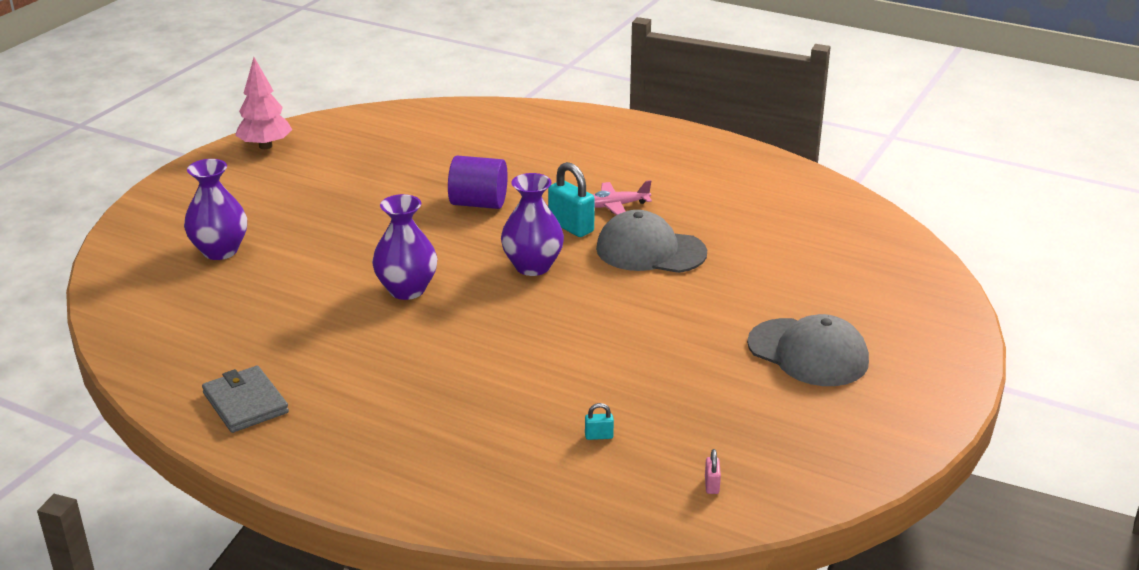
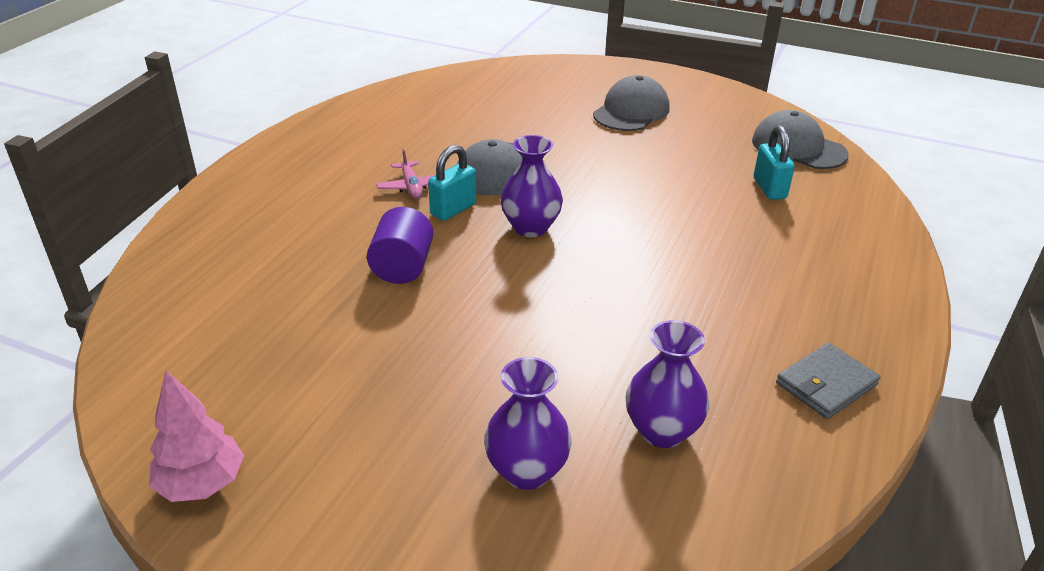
camera: 95 degrees left, 5 degrees up
purple vase [372,194,437,300] -> purple vase moved to [625,320,709,448]
turquoise padlock [585,403,614,440] -> turquoise padlock [754,125,795,200], size x2.16
pink padlock [705,449,721,494] -> grey cap [752,110,849,169]

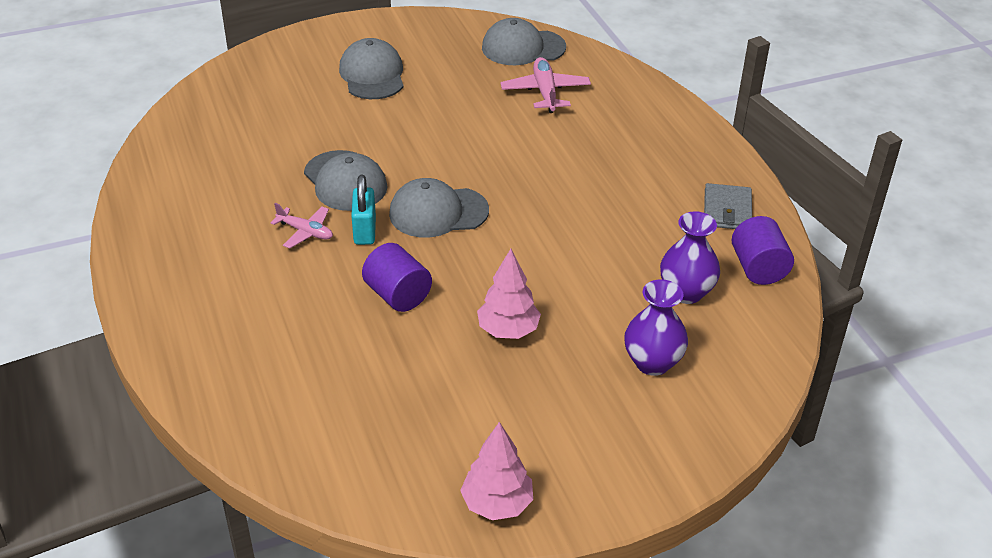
camera: 45 degrees left, 5 degrees up
purple vase [501,135,563,237] -> grey cap [389,178,489,238]
turquoise padlock [754,125,795,200] -> pink plane [500,57,591,113]
none -> pink tree [477,249,541,339]
none -> purple cylinder [732,216,794,285]

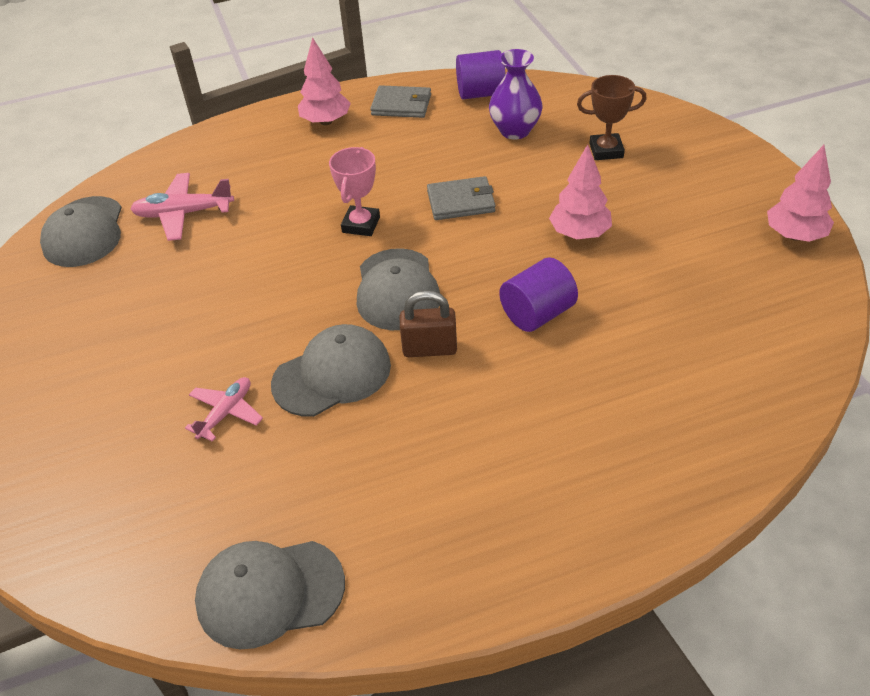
camera: 85 degrees left, 5 degrees up
pink plane [271,203,333,248] -> pink plane moved to [185,377,263,442]
grey cap [339,38,404,99] -> grey cap moved to [195,541,345,649]
turquoise padlock [351,175,376,245] -> brown padlock [400,290,457,357]
purple vase [624,279,688,376] -> brown trophy [577,75,646,160]
none -> pink tree [298,37,351,125]
none -> pink trophy [329,147,380,236]
none -> grey wallet [427,176,496,220]

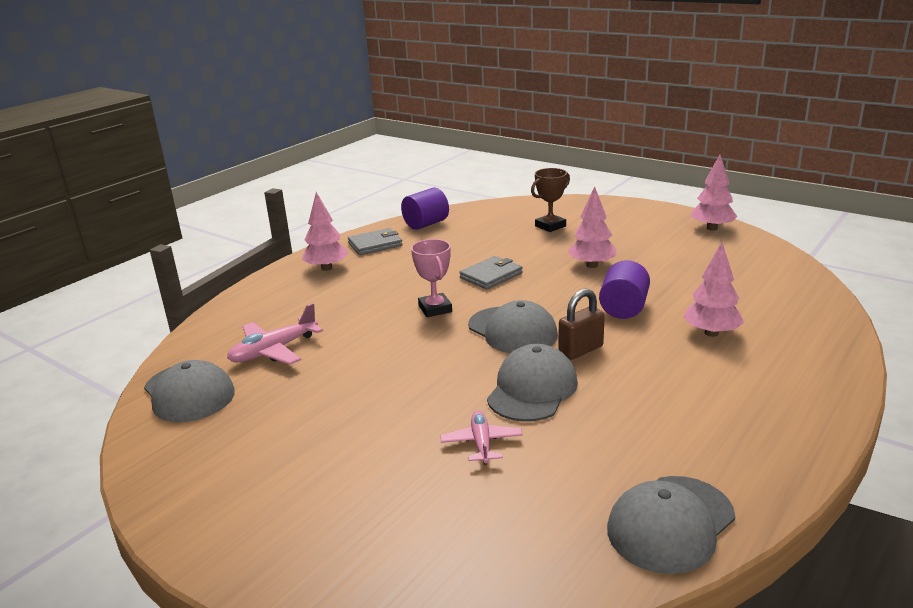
camera: 35 degrees left, 20 degrees down
purple vase [489,49,542,139] -> none
none -> pink tree [683,242,744,337]

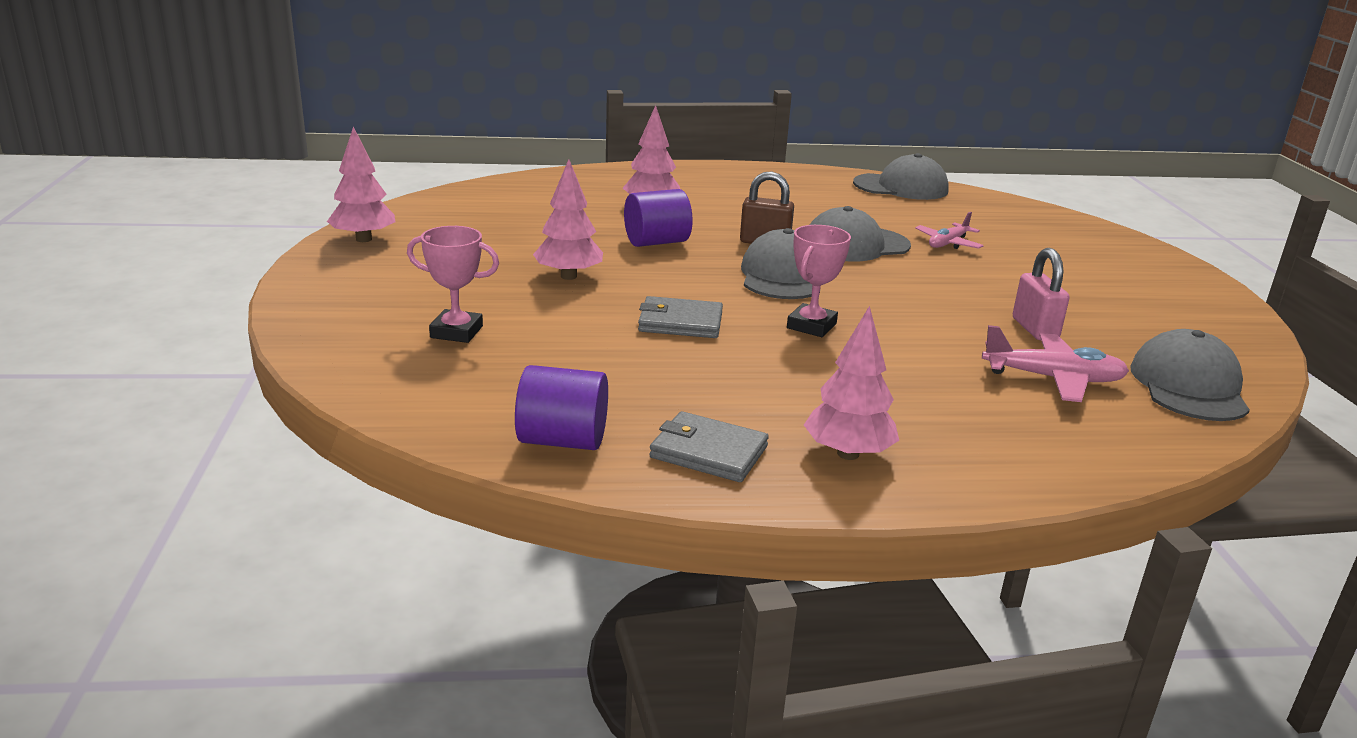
camera: 135 degrees left, 0 degrees up
brown trophy [531,168,570,232] -> pink trophy [407,226,499,343]
none -> pink padlock [1013,248,1070,340]

